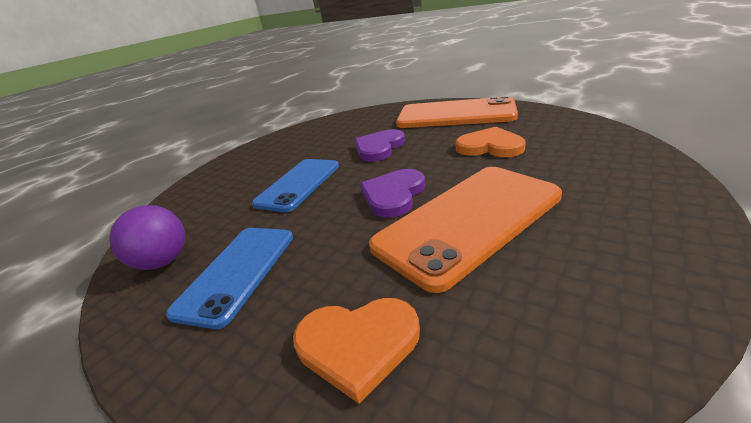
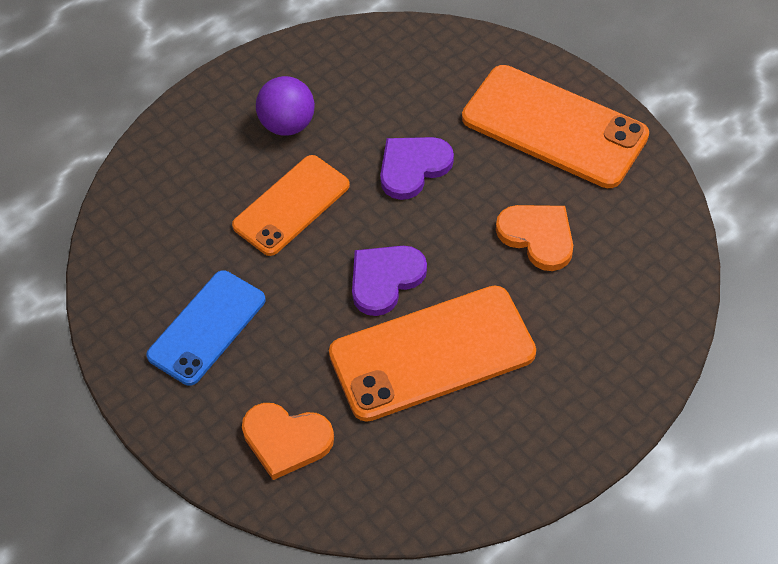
camera: 15 degrees right, 25 degrees up
purple ball [109,205,185,270] -> purple ball moved to [256,76,315,136]
blue phone [252,159,339,212] -> orange phone [232,155,350,256]

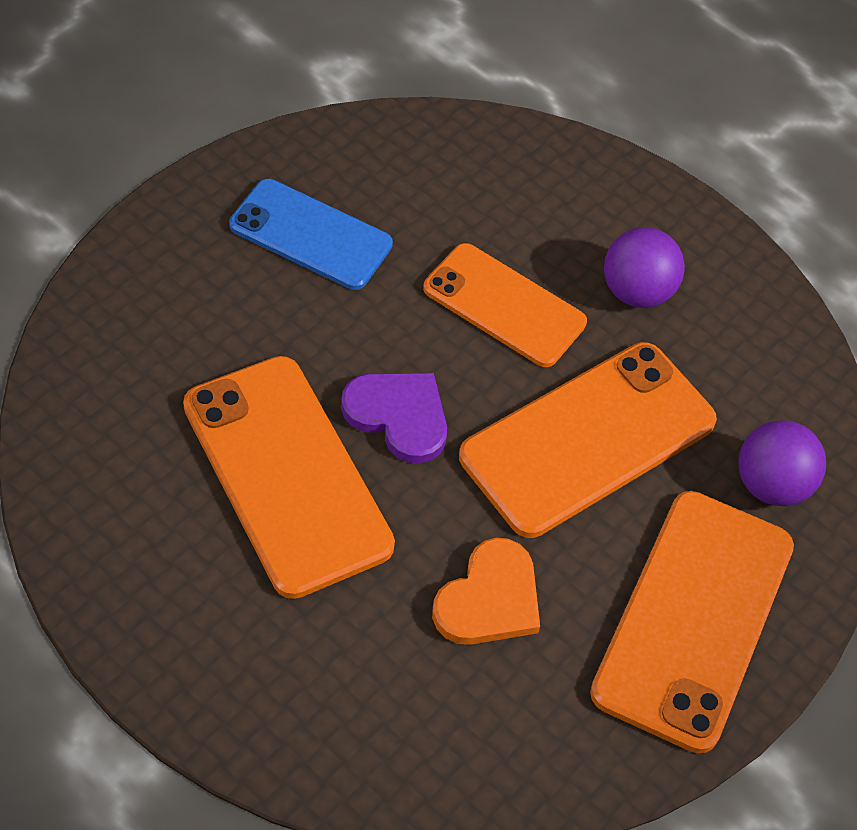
camera: 75 degrees right, 0 degrees up
orange heart [242,403,334,480] -> none
purple heart [380,137,454,200] -> orange phone [459,342,717,538]
none -> purple ball [738,420,826,506]

